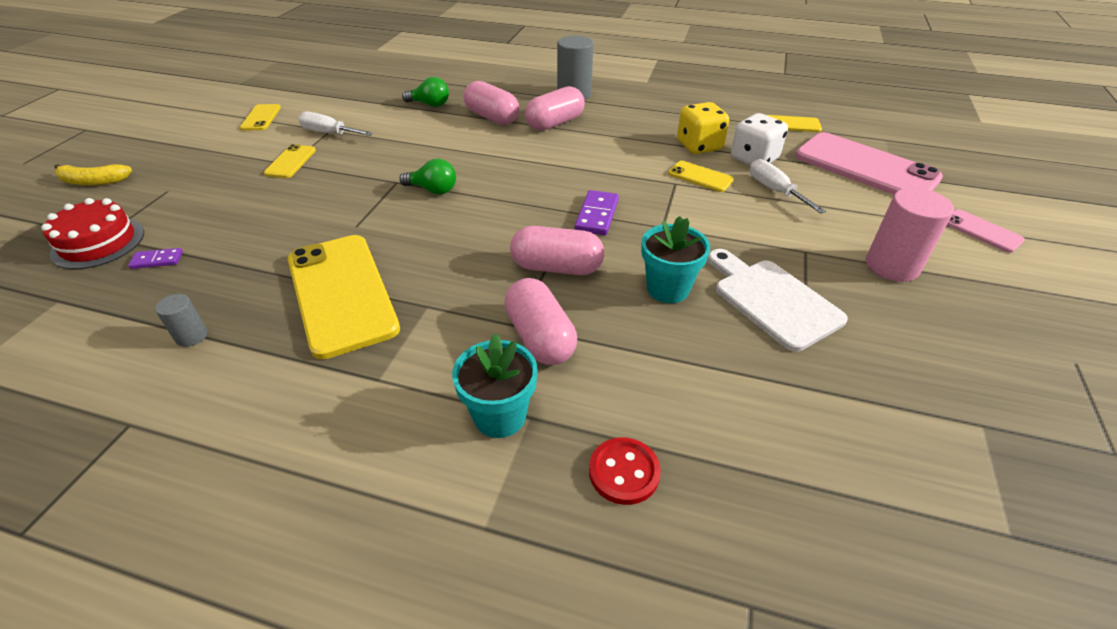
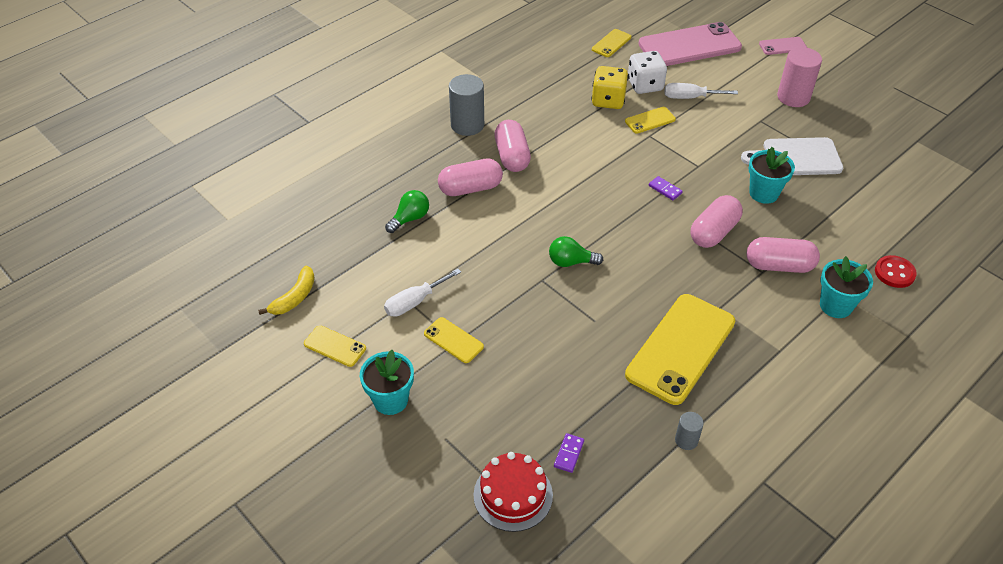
camera: 60 degrees left, 5 degrees up
yellow banana [55,164,132,186] -> yellow banana moved to [258,266,315,315]
yellow phone [288,235,400,359] -> yellow phone turned 60 degrees counterclockwise [625,294,735,405]
green light bulb [399,159,456,195] -> green light bulb turned 135 degrees counterclockwise [549,236,603,267]
purple domino [575,190,619,235] -> purple domino [649,176,683,200], size x0.62
none -> turquoise flower pot [360,350,414,415]

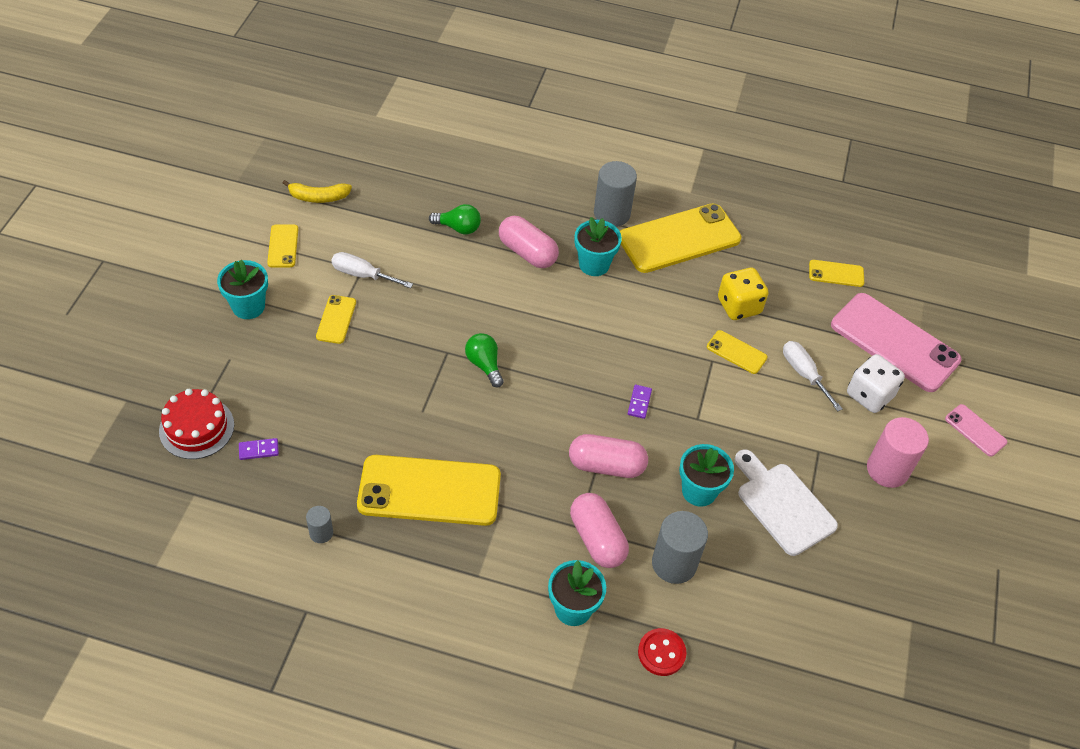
camera: 55 degrees right, 5 degrees up
pink capsule [494,120,531,172] -> turquoise flower pot [575,217,622,276]
white dice [628,51,667,94] -> white dice moved to [847,354,905,413]
none -> yellow phone [620,203,741,273]
none -> grey cylinder [652,511,708,584]

